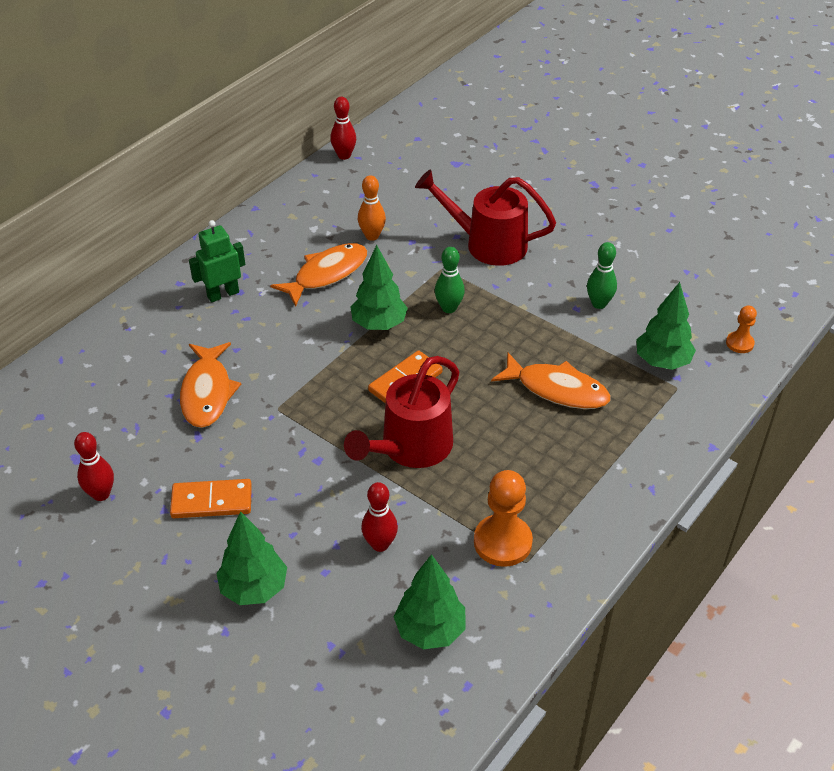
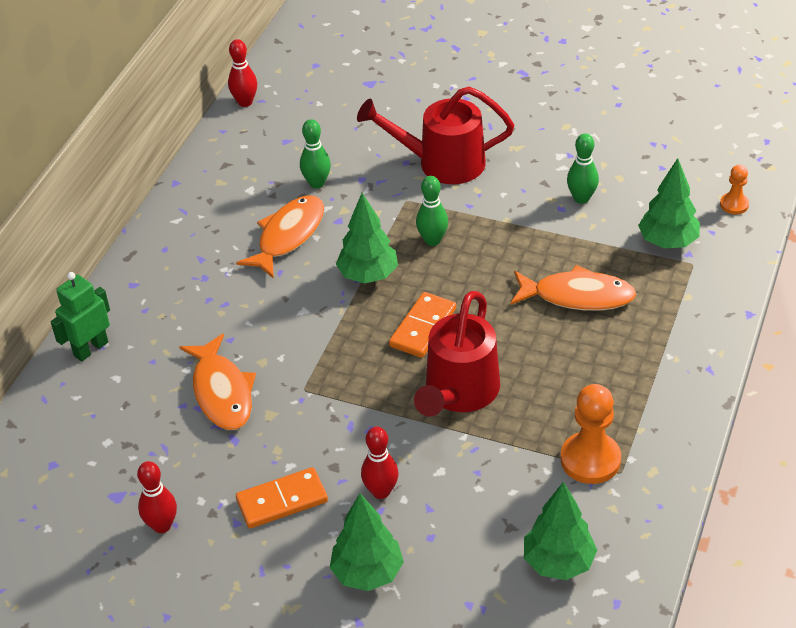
camera: 15 degrees left, 0 degrees up
green robot [189,220,245,302] -> green robot moved to [51,272,110,362]
orange bowling pin [358,175,386,241] -> green bowling pin [300,119,331,189]
red bowling pin [361,482,398,552] -> red bowling pin moved to [361,427,398,499]

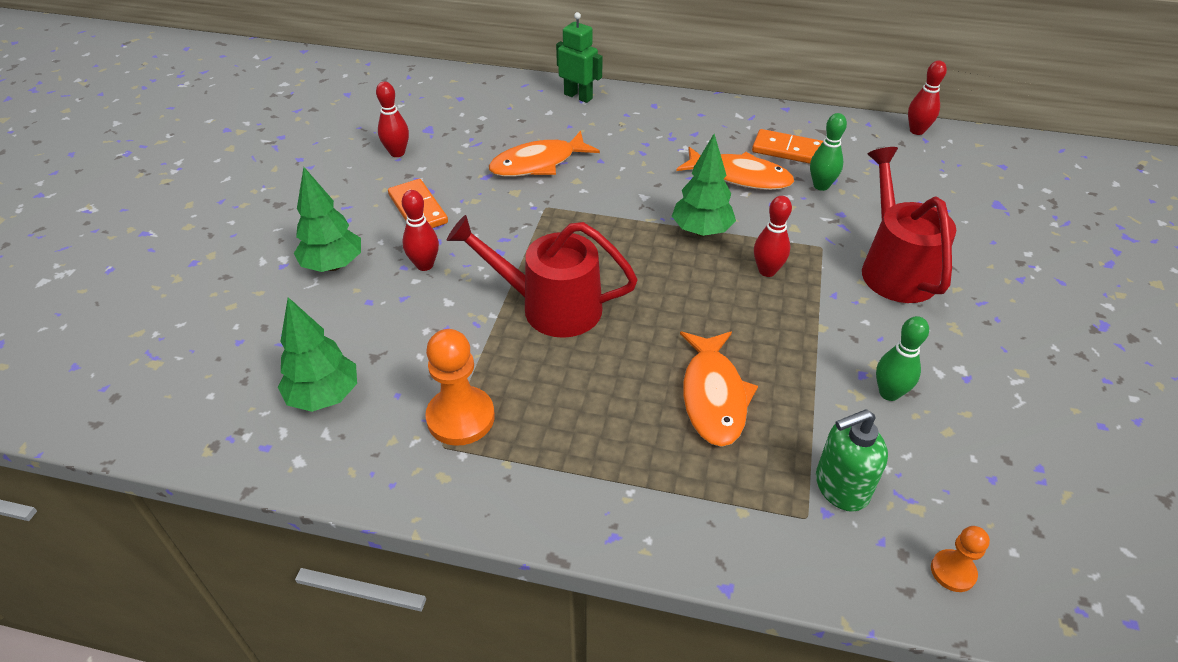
camera: 80 degrees right, 0 degrees up
orange domino [389,292,456,358] -> orange domino moved to [752,129,823,164]
green bowling pin [416,176,448,246] -> red bowling pin [754,196,792,277]
green tree [638,158,700,248] -> green soap dispenser [816,409,888,512]

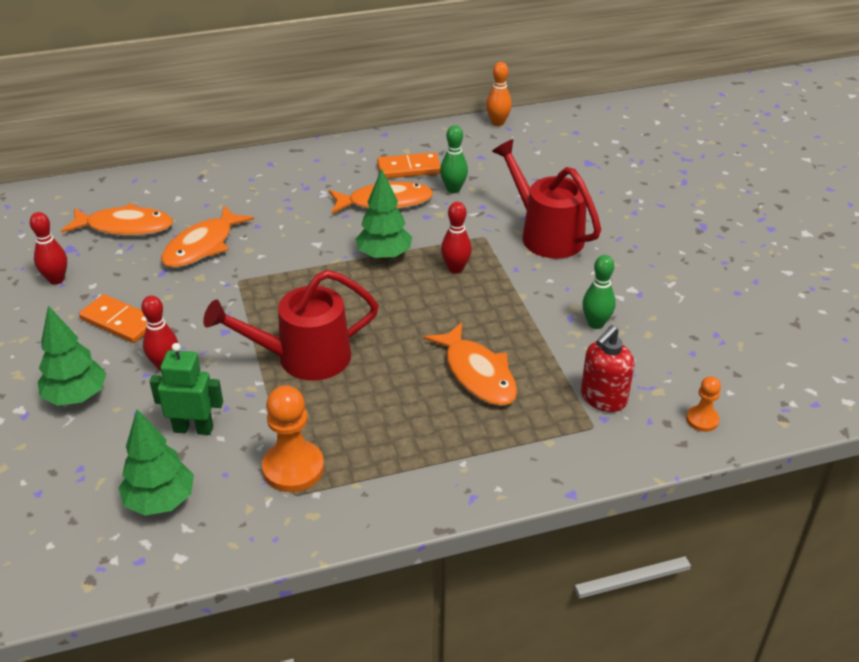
camera: 30 degrees left, 5 degrees down
green robot [556,12,603,103] -> green robot moved to [150,343,223,435]
green soap dispenser [816,409,888,512] -> red soap dispenser [581,325,635,412]
red bowling pin [908,60,947,135] -> orange bowling pin [486,62,512,126]
none -> orange fish [61,203,173,236]

